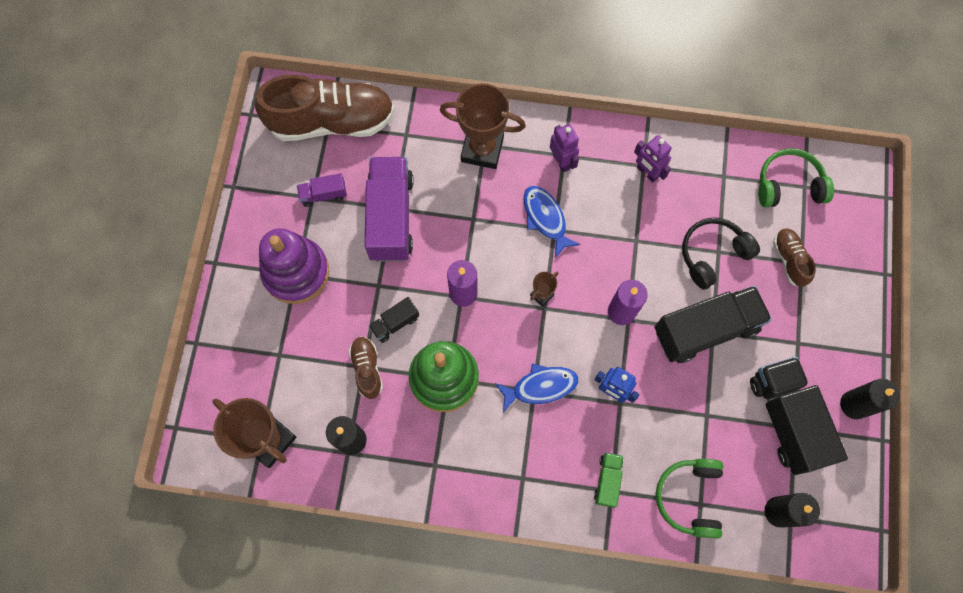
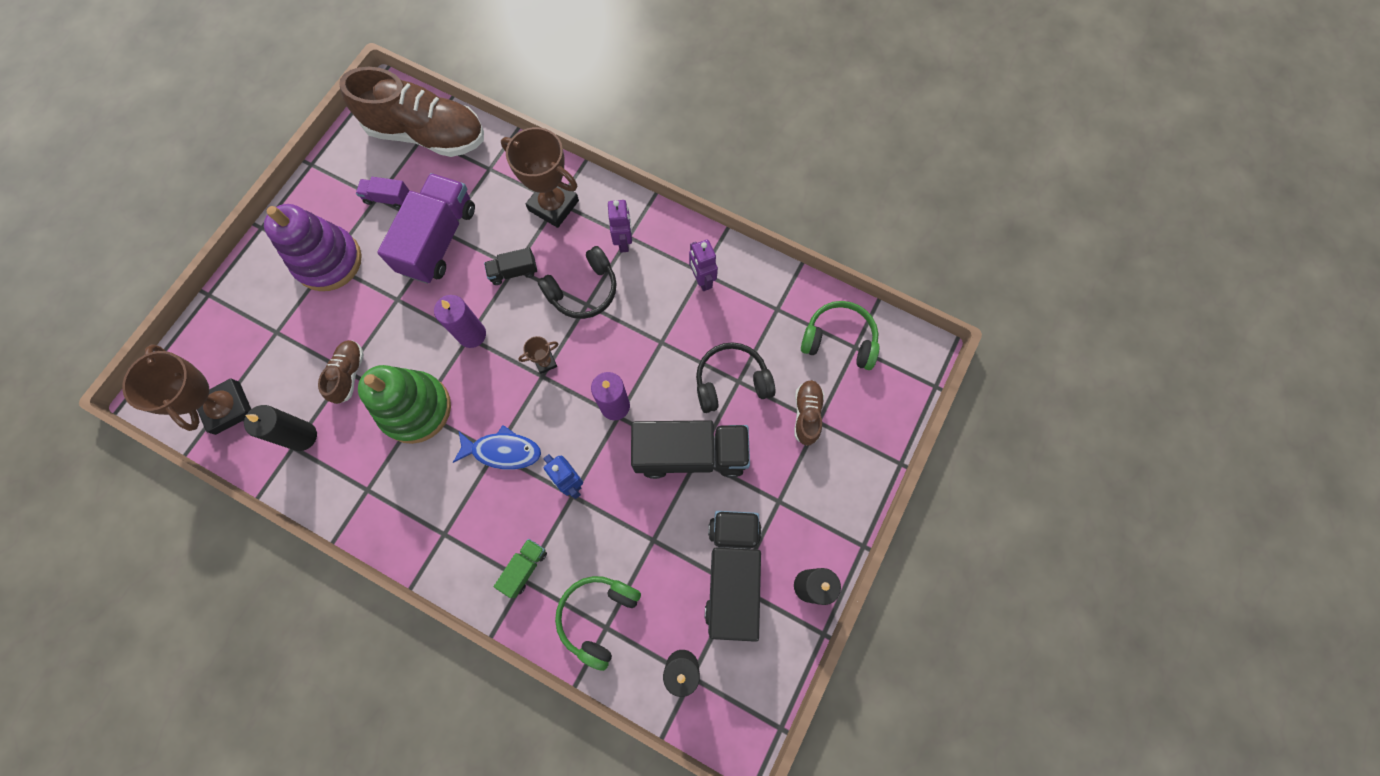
camera: 20 degrees right, 0 degrees up
black truck [369,297,419,343] -> black truck moved to [484,248,537,285]
blue fish [523,186,581,258] -> black headphones [537,246,617,319]

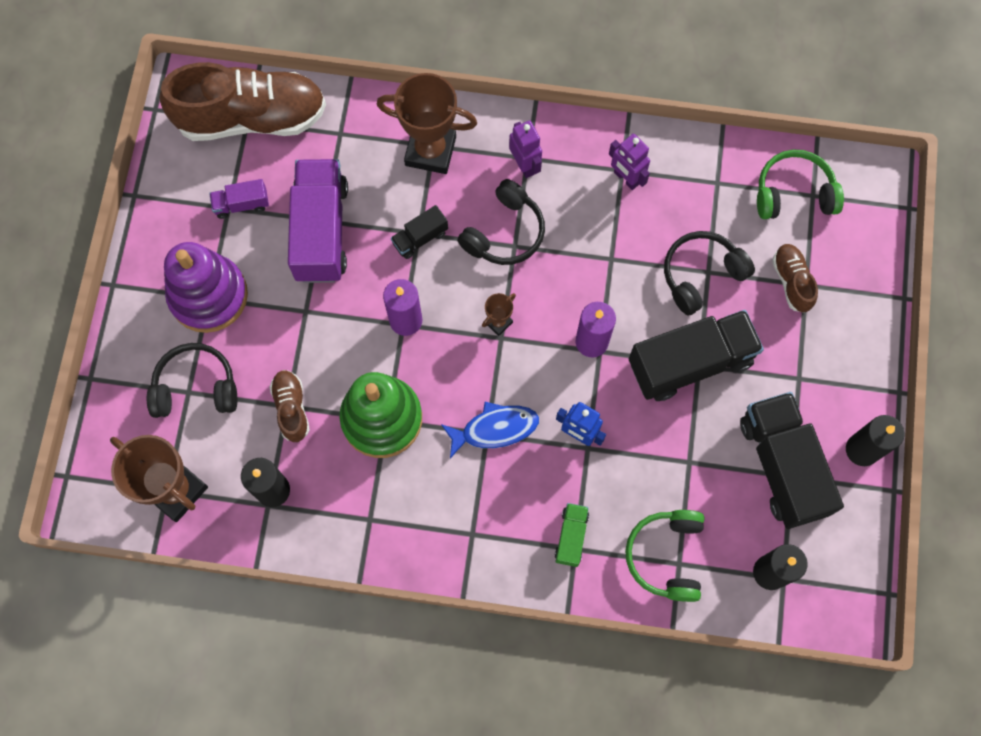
camera: 20 degrees left, 0 degrees up
none -> black headphones [147,343,237,418]

